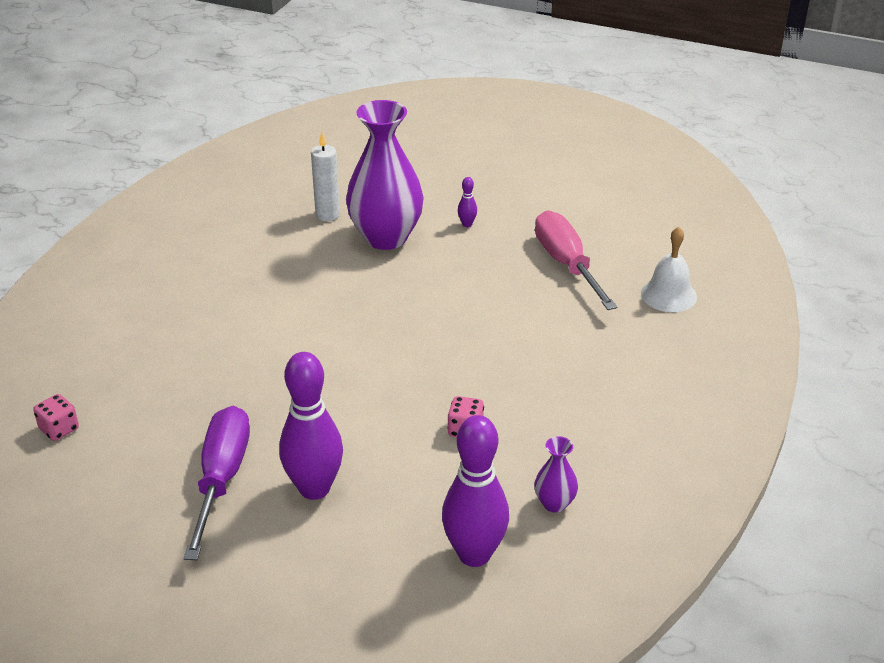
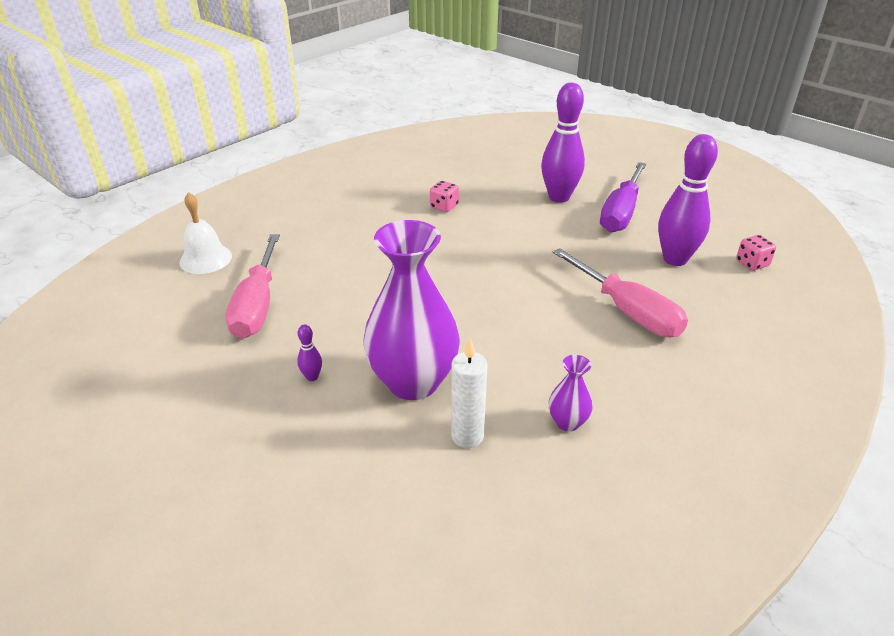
camera: 160 degrees left, 0 degrees up
purple bowling pin [442,415,509,567] -> purple bowling pin moved to [658,134,718,266]
purple vase [534,436,578,512] -> purple vase moved to [549,355,593,432]
none -> pink screwdriver [553,248,688,337]

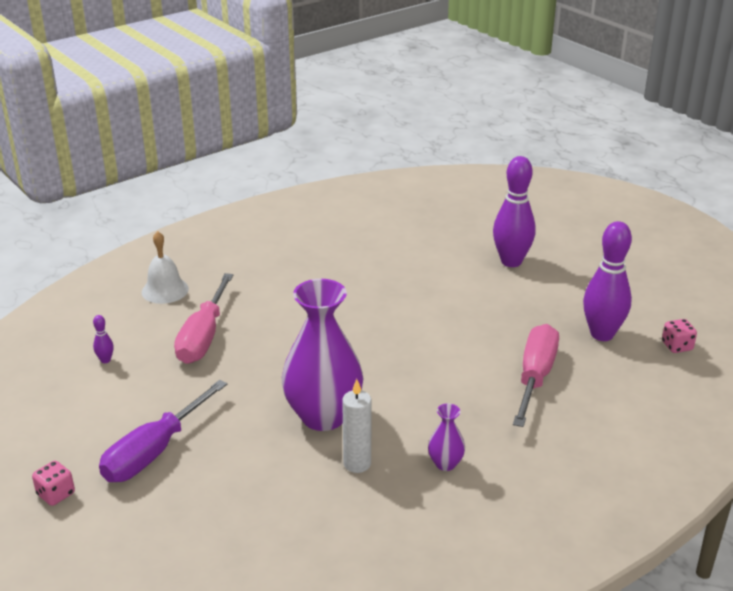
camera: 10 degrees right, 5 degrees down
purple bowling pin [297,325,322,381] -> purple bowling pin moved to [93,315,114,363]
pink dice [430,181,459,212] -> pink dice moved to [32,461,75,506]
pink screwdriver [553,248,688,337] -> pink screwdriver turned 135 degrees counterclockwise [513,324,559,427]
purple screwdriver [600,162,646,232] -> purple screwdriver moved to [99,380,227,482]

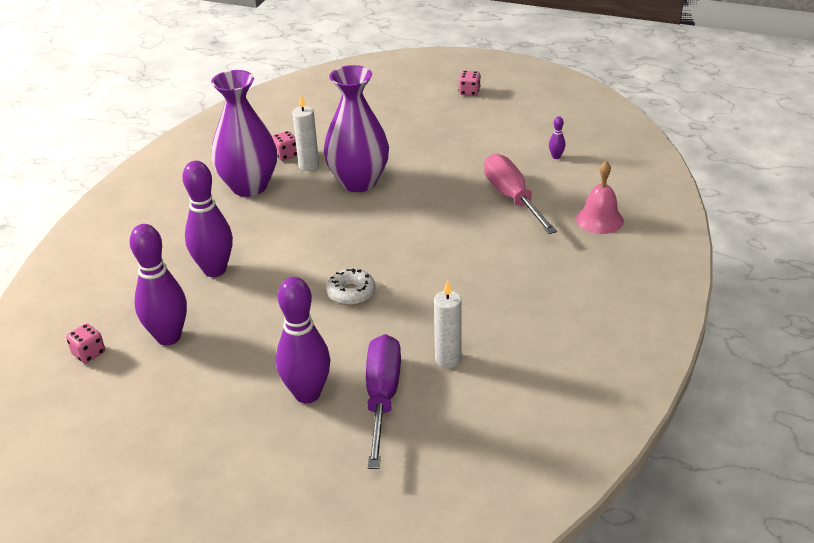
camera: 150 degrees right, 5 degrees up
purple screwdriver [99,380,227,482] -> purple screwdriver moved to [366,334,401,469]
white bell [142,231,189,304] -> pink bell [576,161,624,234]
purple vase [428,404,465,471] -> purple vase [211,70,277,197], size x2.28
pink screwdriver [513,324,559,427] -> purple bowling pin [182,161,233,277]
none -> pink dice [272,131,297,161]
none -> white donut [326,268,375,306]
none -> white candle [434,280,462,368]

